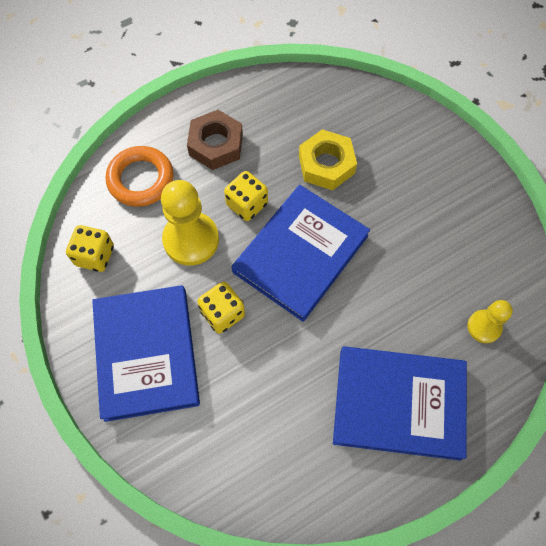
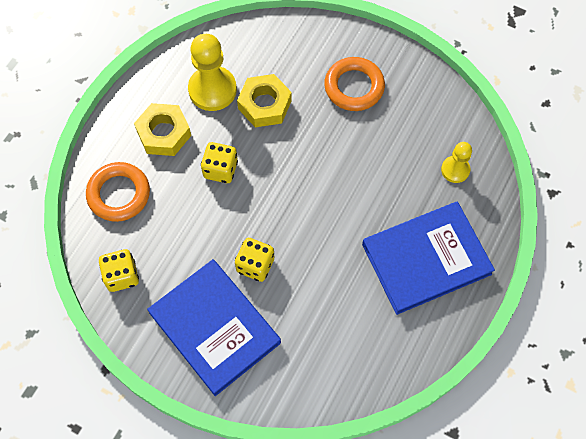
camera: 30 degrees left, 0 degrees up
yellow pawn [161,180,219,266] -> yellow pawn moved to [188,34,237,111]
brown nut [187,110,243,170] -> yellow nut [134,103,191,156]
blue book [232,185,370,322] -> none
none -> orange ring [324,57,385,111]

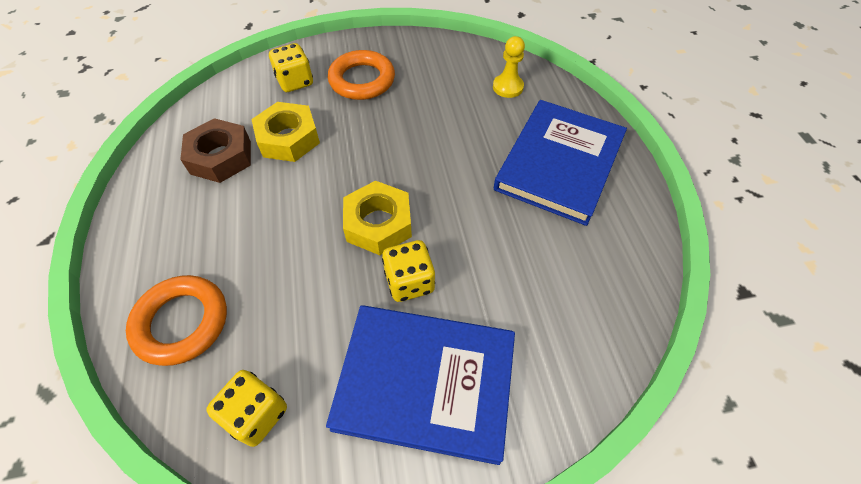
camera: 40 degrees left, 10 degrees down
yellow nut [134,103,191,156] -> yellow nut moved to [343,181,412,255]
yellow pawn [188,34,237,111] -> brown nut [180,118,251,183]
yellow dice [201,142,238,183] -> yellow dice moved to [269,43,313,92]

